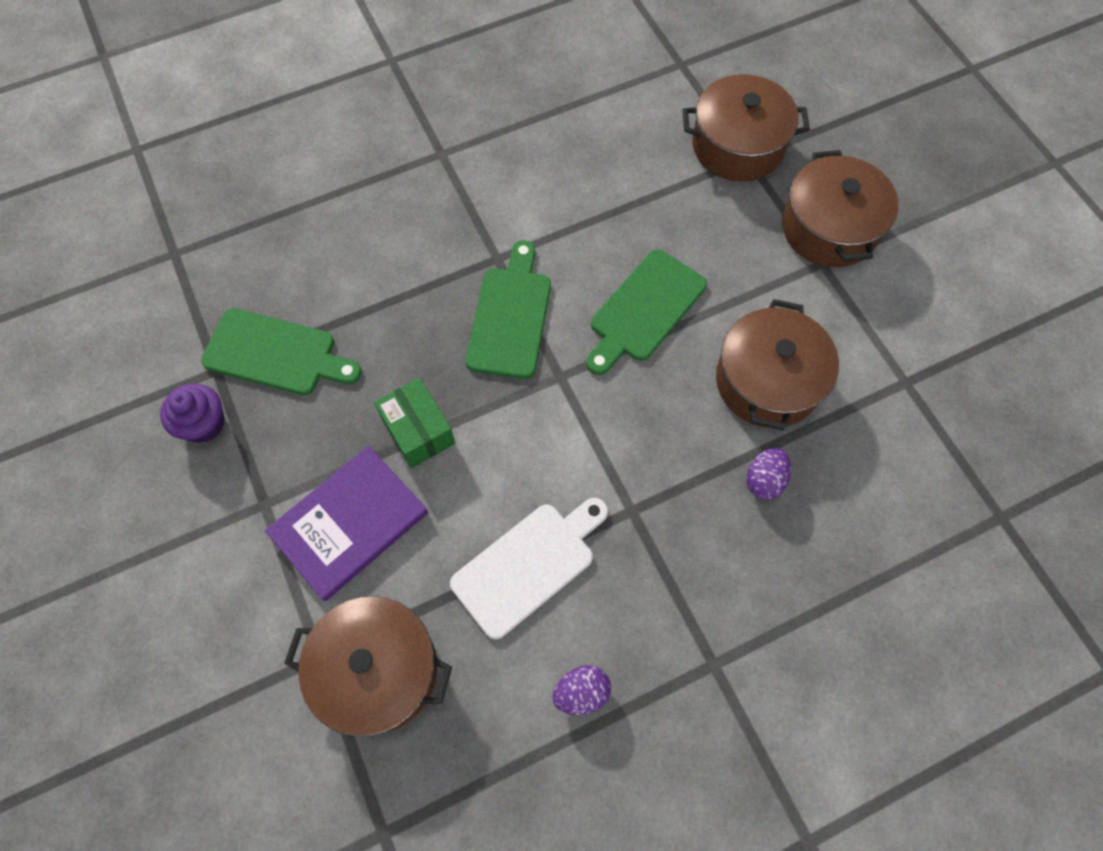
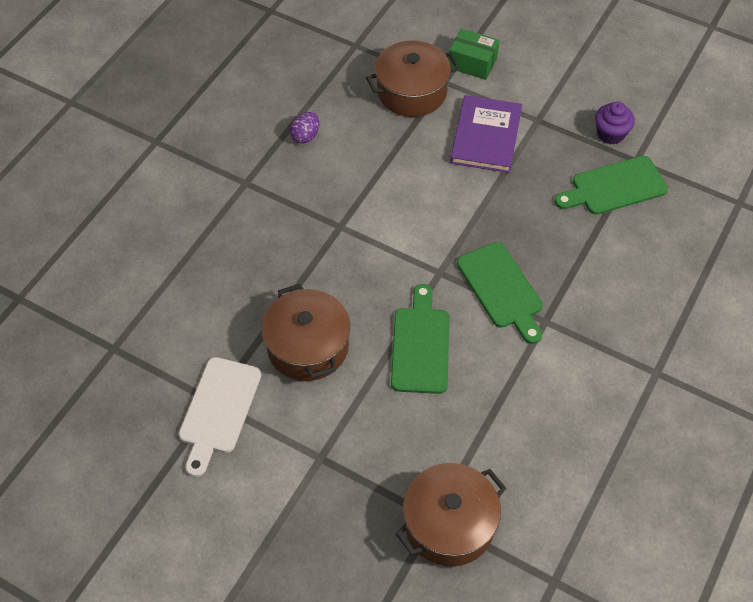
camera: 145 degrees right, 10 degrees down
green box [374,378,455,468] -> green box moved to [448,28,499,80]
white cutting board [450,498,608,639] -> white cutting board moved to [179,357,261,477]
purple egg [746,448,791,499] -> none
brown pot [782,150,899,267] -> none

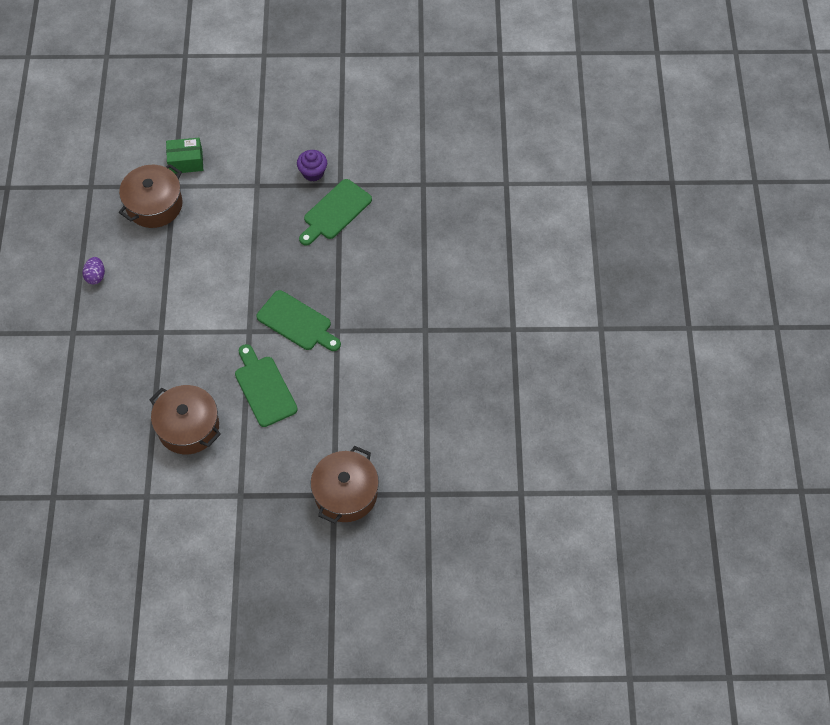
camera: 30 degrees left, 5 degrees up
white cutting board [179,357,261,477] -> none
purple book [450,95,522,173] -> none

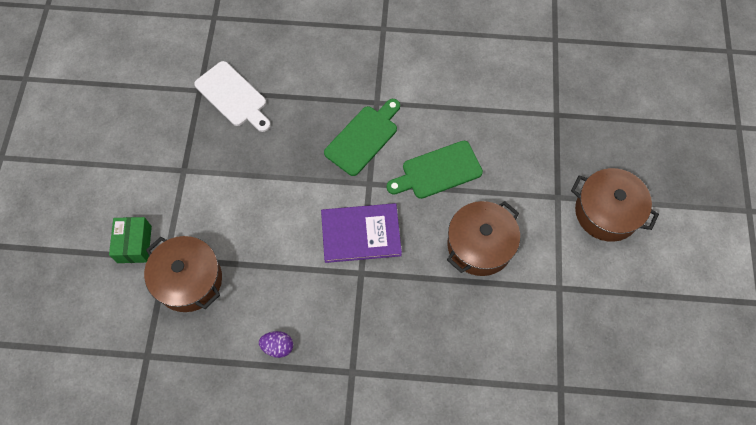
camera: 85 degrees left, 5 degrees up
purple cupcake [297,150,327,182] -> none
green cutting board [299,179,372,246] -> white cutting board [194,61,271,132]
brown pot [311,446,379,524] -> brown pot moved to [571,168,659,242]
none -> purple book [321,203,402,263]

